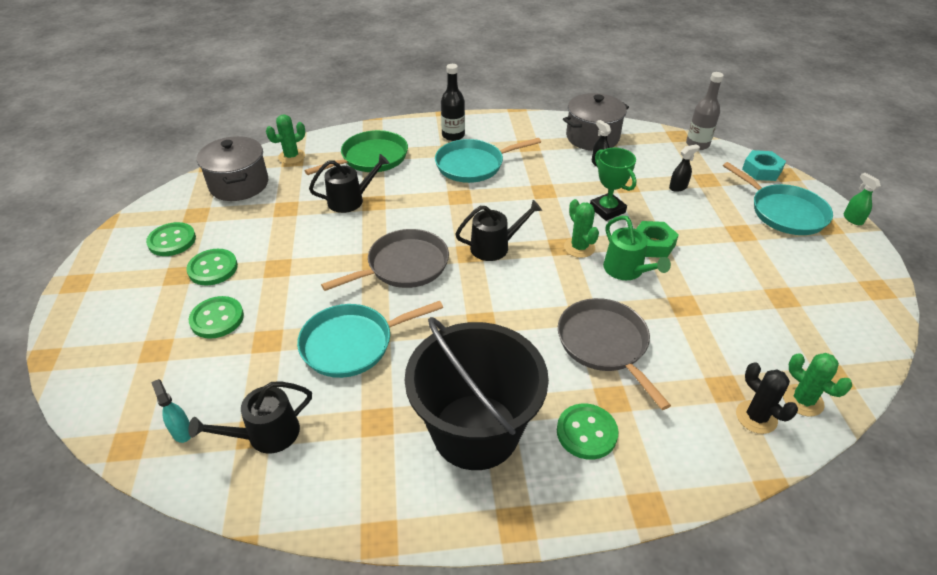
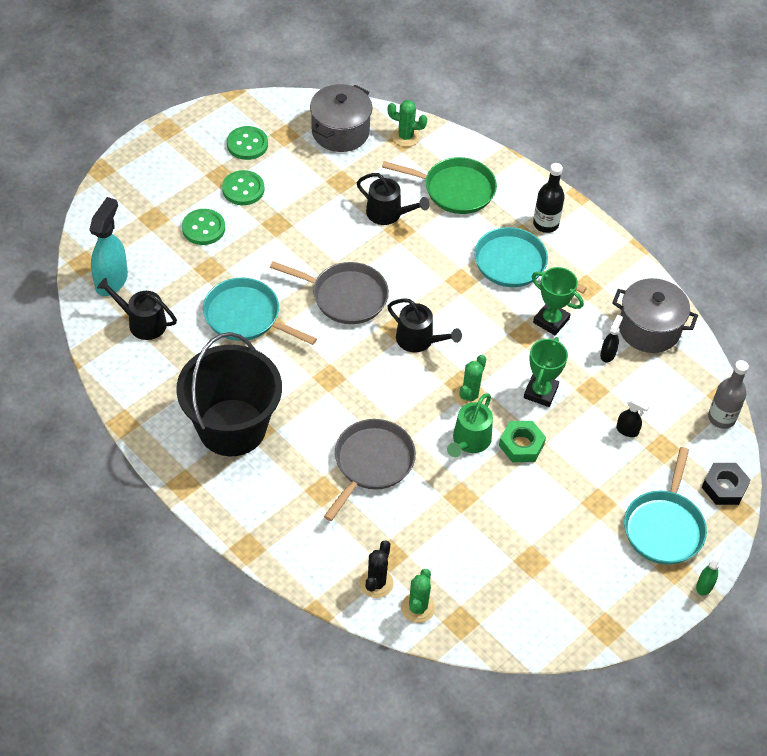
camera: 50 degrees right, 10 degrees up
turquoise spray bottle [151,379,191,443] -> turquoise spray bottle [89,197,128,296], size x2.01
green button [557,404,619,460] -> none
turquoise nut [742,150,786,181] -> black nut [702,463,751,505]
none -> green trophy [532,267,584,335]

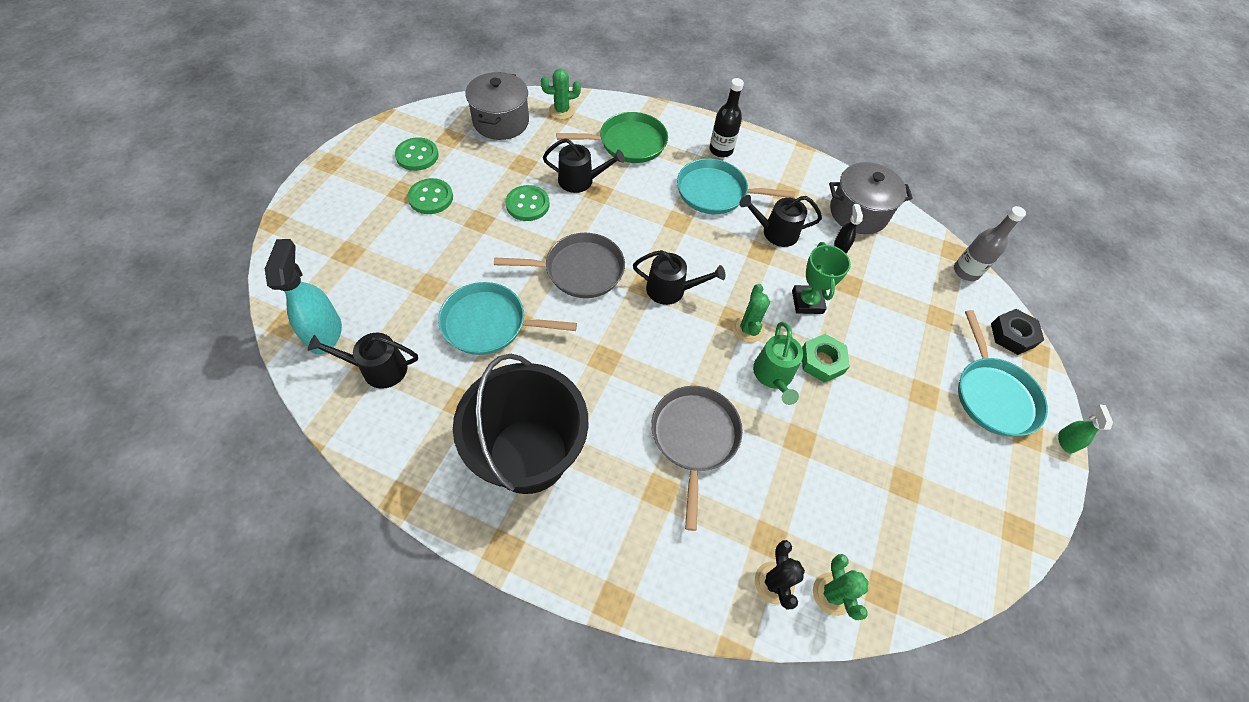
camera: 25 degrees left, 5 degrees up
green button [182,209,225,245] -> green button moved to [505,185,549,221]
green trophy [532,267,584,335] -> black watering can [739,195,822,247]
black spray bottle [616,397,650,437] -> none

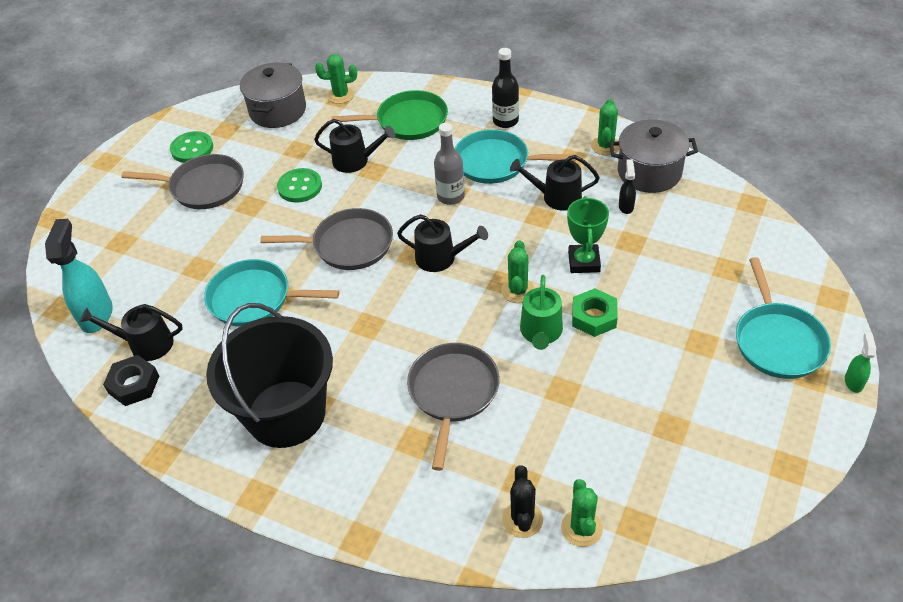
camera: 10 degrees right, 10 degrees down
green button [408,178,453,214] -> grey pan [122,154,244,209]
grey bottle [954,206,1026,281] -> grey bottle moved to [434,123,465,205]
black nut [991,309,1044,355] -> black nut moved to [103,355,159,406]
none -> green cactus [591,99,620,155]

